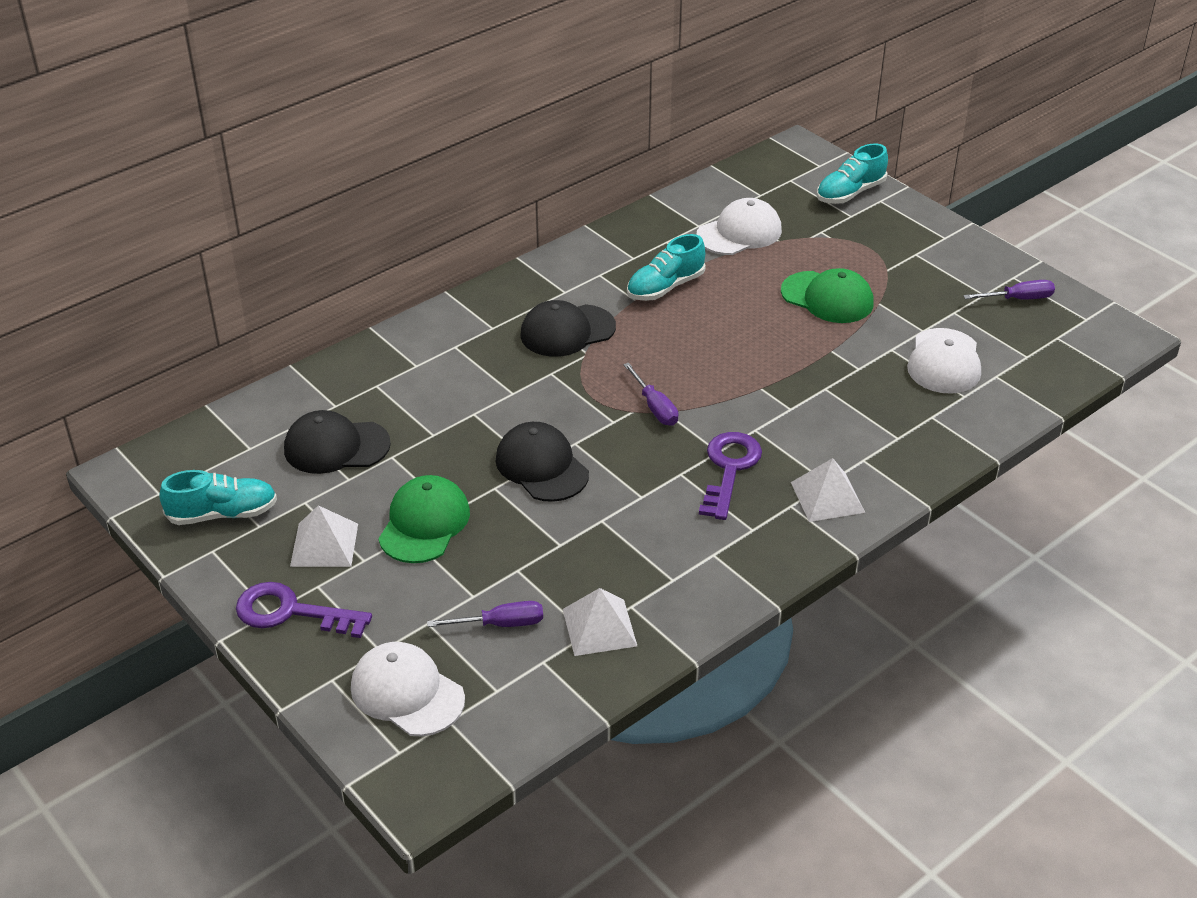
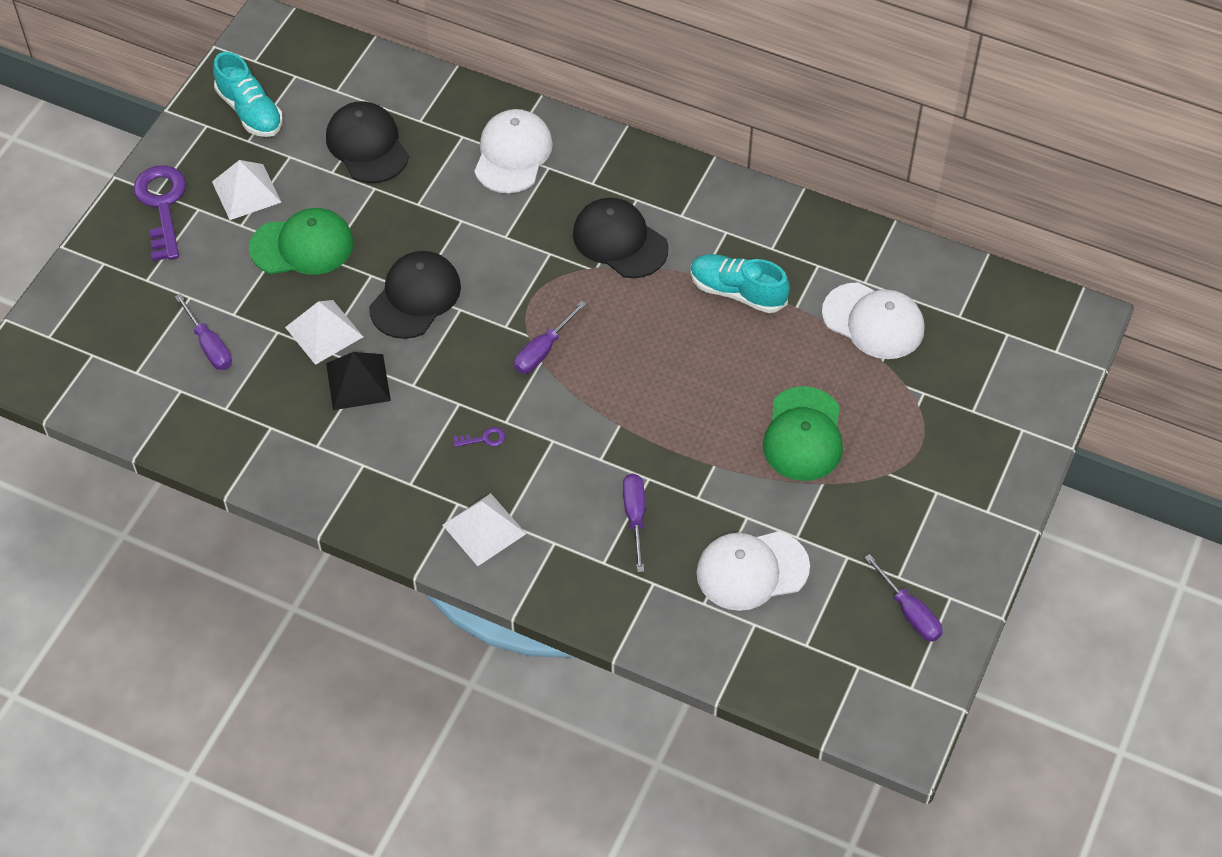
camera: 65 degrees right, 15 degrees up
white cap [351,642,465,736] -> white cap moved to [474,109,553,193]
white pyramid [563,588,637,656] -> white pyramid moved to [285,300,363,365]
purple key [699,432,762,520] -> purple key [454,427,505,447], size x0.40
turquoise shoe [817,143,888,204] -> none
none -> black pyramid [326,352,391,410]
none -> purple screwdriver [623,474,645,572]

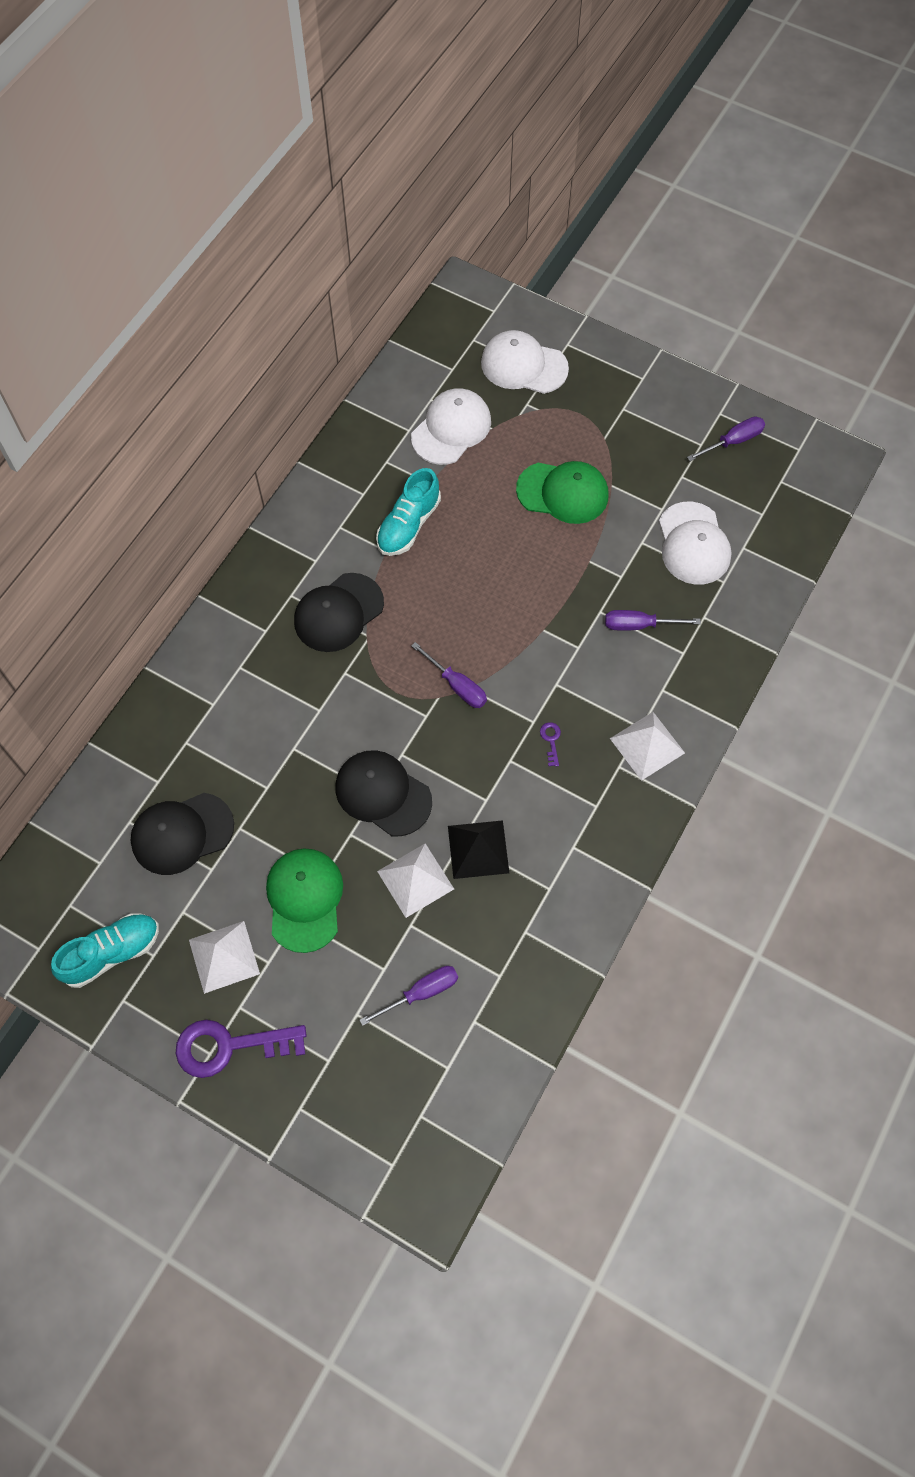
camera: 85 degrees left, 10 degrees up
white cap [474,109,553,193] -> white cap moved to [481,330,569,394]

